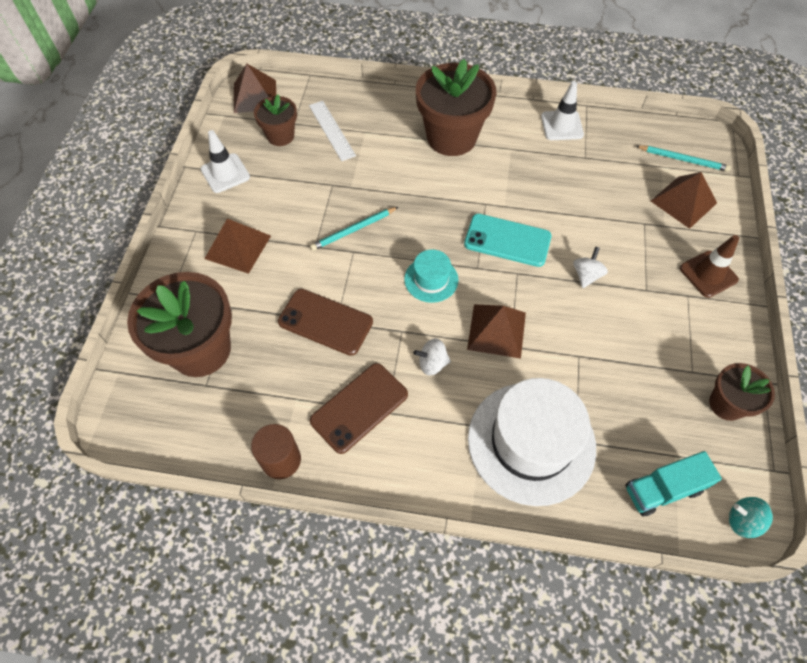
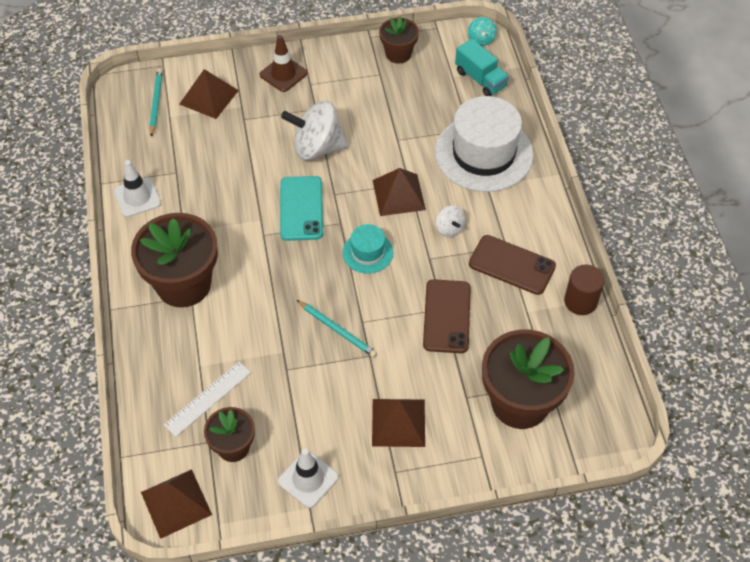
camera: 110 degrees left, 5 degrees down
white spinning top [573,247,608,288] -> white spinning top [281,101,349,160], size x2.07

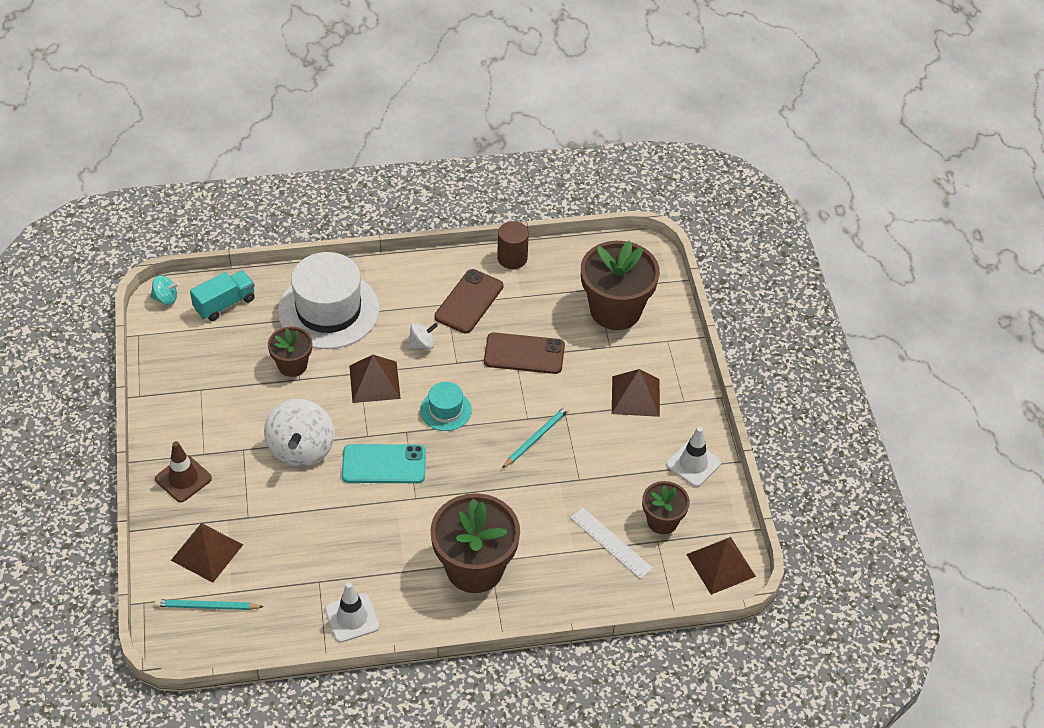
camera: 90 degrees left, 5 degrees down
brown flower pot [379,16,419,64] -> brown flower pot moved to [268,326,312,377]

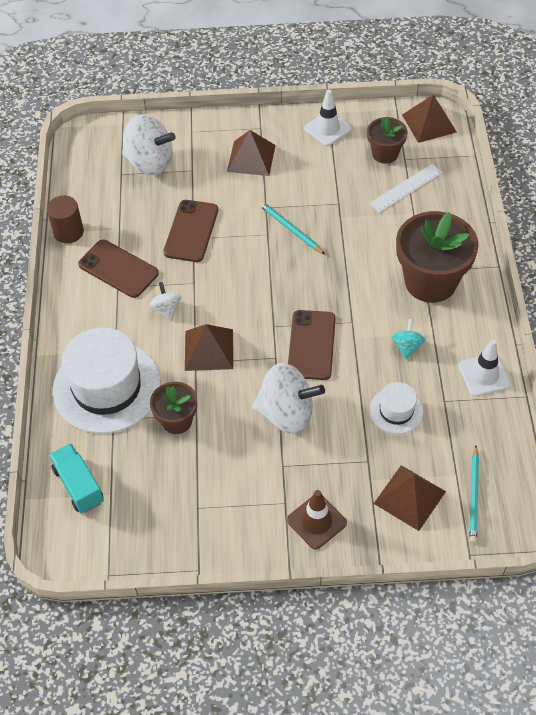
camera: 80 degrees left, 5 degrees up
turquoise spinning top [150,275,180,305] -> turquoise spinning top moved to [392,319,425,359]
turquoise phone [342,444,426,483] -> brown phone [288,310,336,380]
turquoise hat [420,382,472,431] -> none
brown flower pot [581,240,660,330] -> white spinning top [122,114,176,175]
none -> white hat [370,382,423,434]

